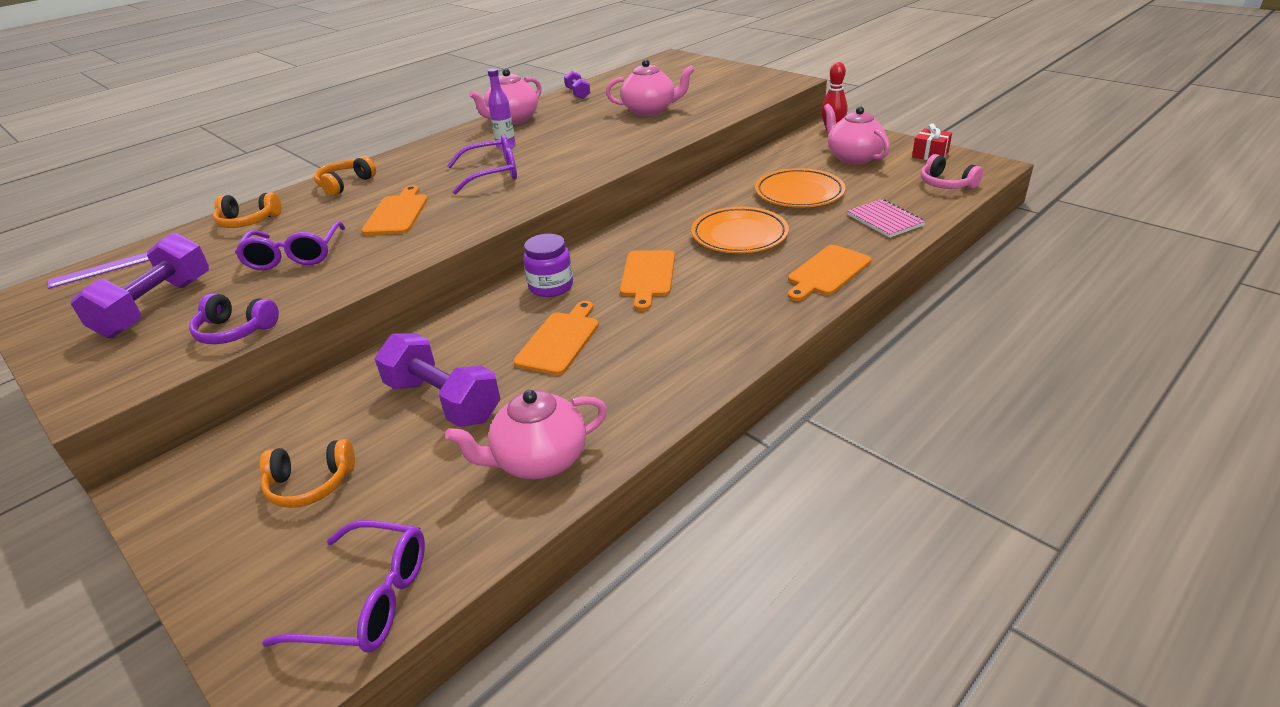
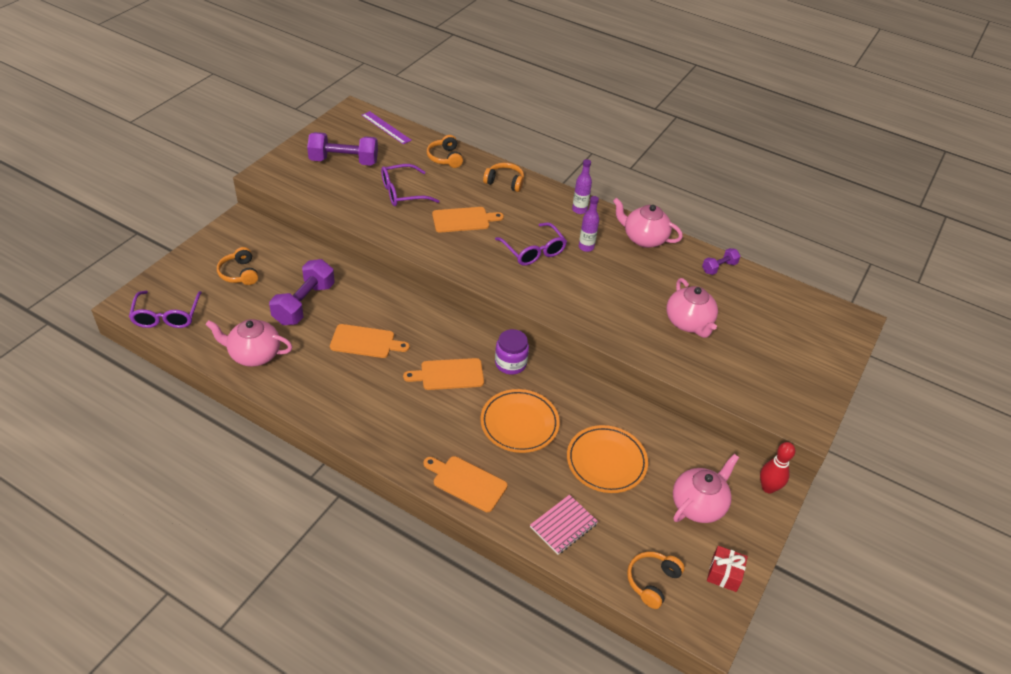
camera: 70 degrees right, 10 degrees up
purple headphones [189,293,279,344] -> none
pink teapot [445,390,607,479] -> pink teapot turned 45 degrees counterclockwise [205,319,293,367]
purple jar [523,234,573,297] -> purple jar moved to [495,329,529,375]
pink headphones [921,154,983,189] -> orange headphones [627,552,685,609]
none -> purple bottle [572,159,592,214]

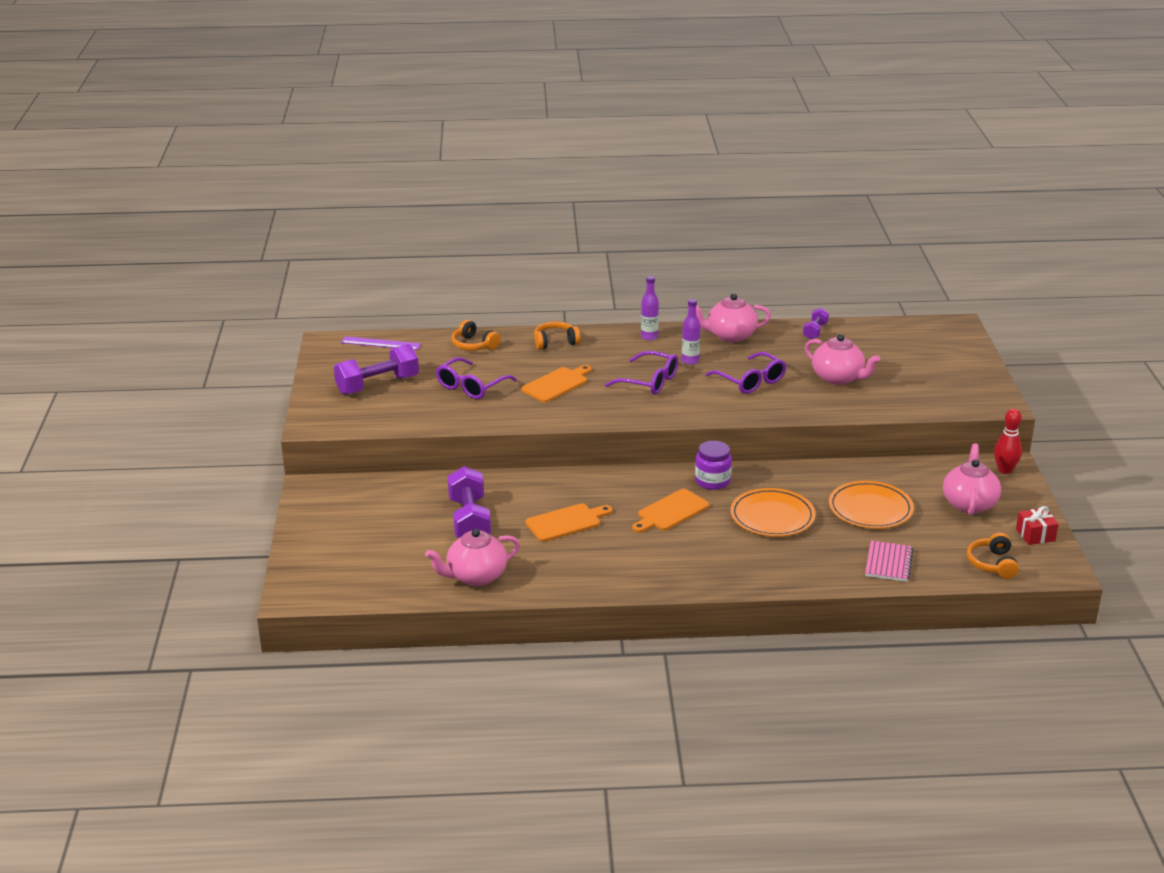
camera: 30 degrees left, 15 degrees down
purple glasses [129,291,202,328] -> purple glasses moved to [705,352,786,394]
orange headphones [217,247,258,285] -> none
orange cutting board [424,456,508,512] -> none

